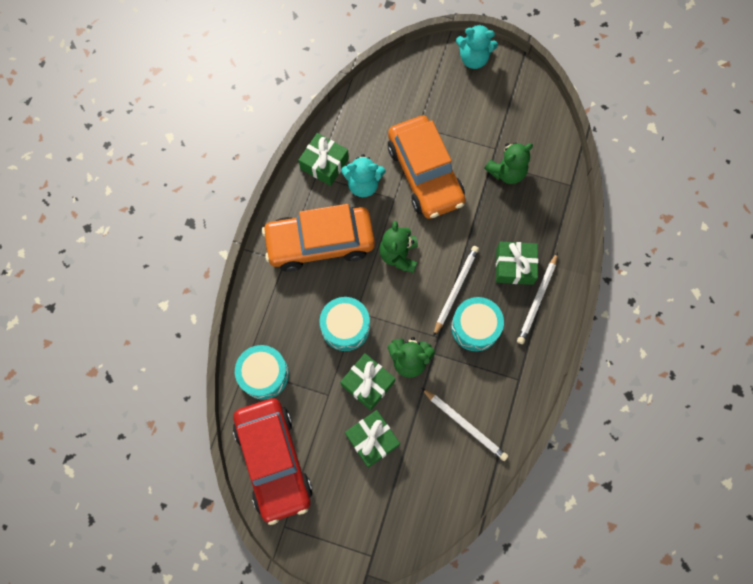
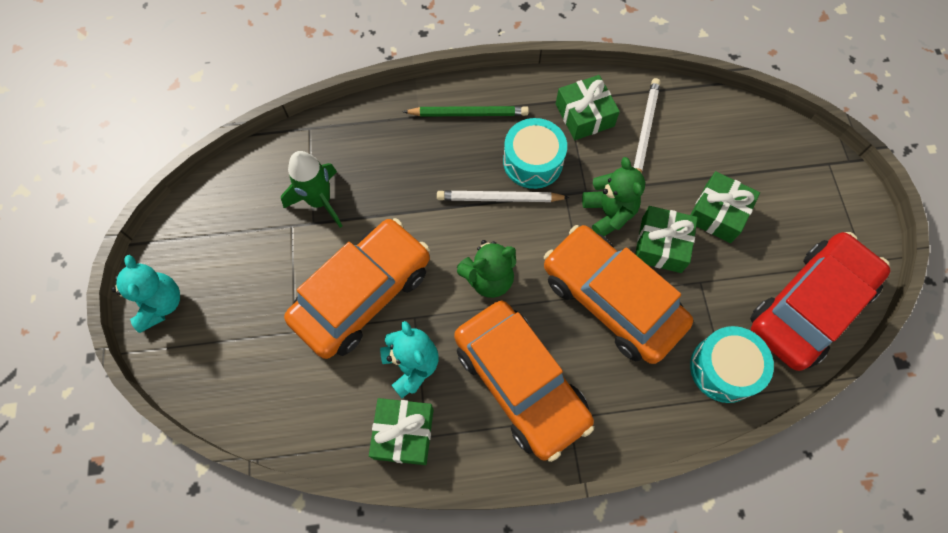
camera: 115 degrees left, 5 degrees down
turquoise drum [320,297,370,351] -> orange car [544,225,693,364]
green teddy bear [484,142,533,184] -> green rocket [281,151,342,228]
green gift [496,242,538,285] -> green gift moved to [556,75,620,140]
white pencil [517,252,558,344] -> green pencil [403,106,529,117]

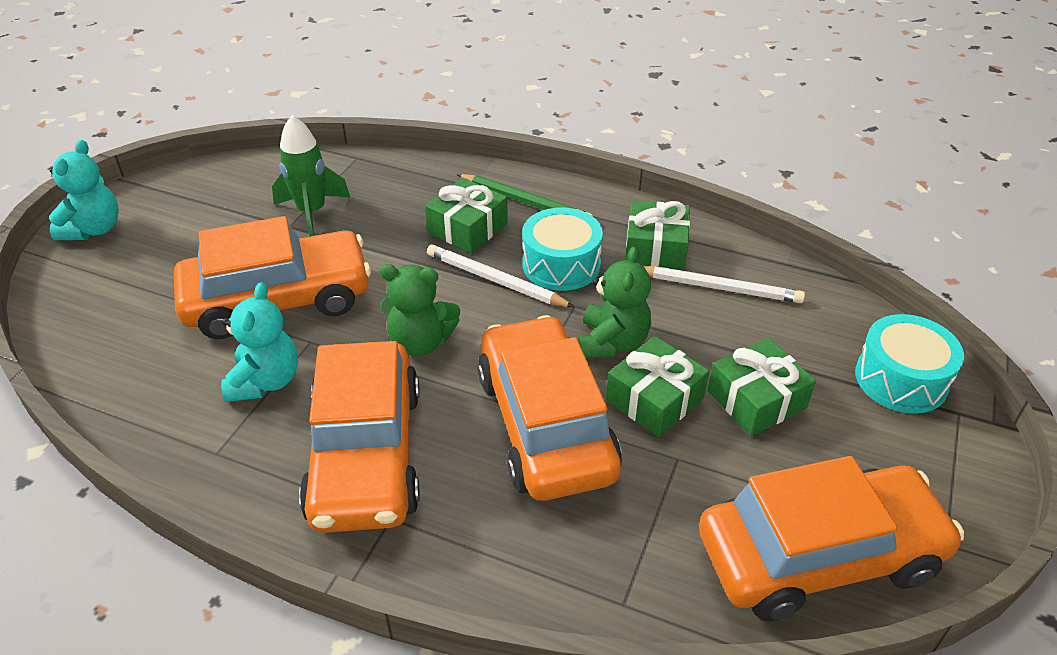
camera: 30 degrees right, 25 degrees down
green gift [369,398,434,465] -> green gift moved to [425,178,508,253]
white pencil [634,78,660,173] -> white pencil turned 60 degrees clockwise [643,266,805,303]
turquoise drum [690,326,774,403] -> turquoise drum moved to [855,314,964,414]
red car [750,232,890,371] -> orange car [699,456,964,622]

